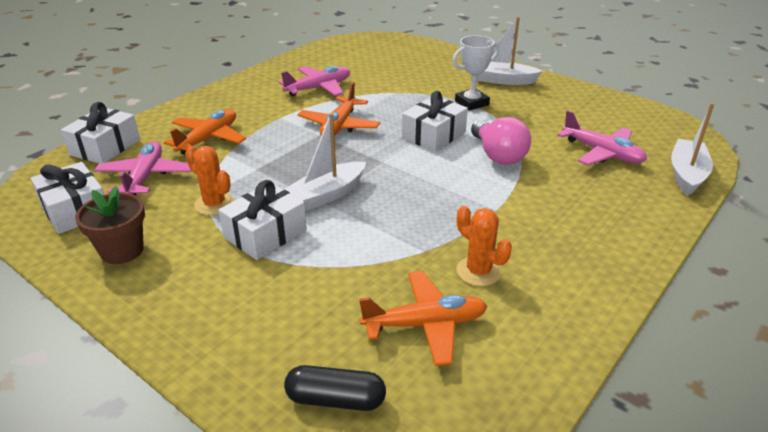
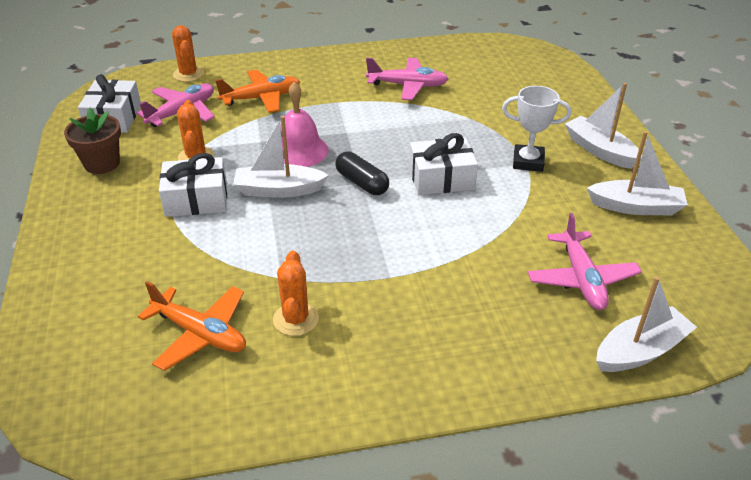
camera: 40 degrees right, 5 degrees up
white gift [61,102,140,163] -> orange cactus [172,25,204,82]
black capsule [284,365,386,411] -> black capsule moved to [335,152,389,195]
orange plane [298,82,380,137] -> none
pink light bulb [471,117,531,165] -> none
none -> pink bell [280,81,329,167]
none -> white boat [587,131,688,215]

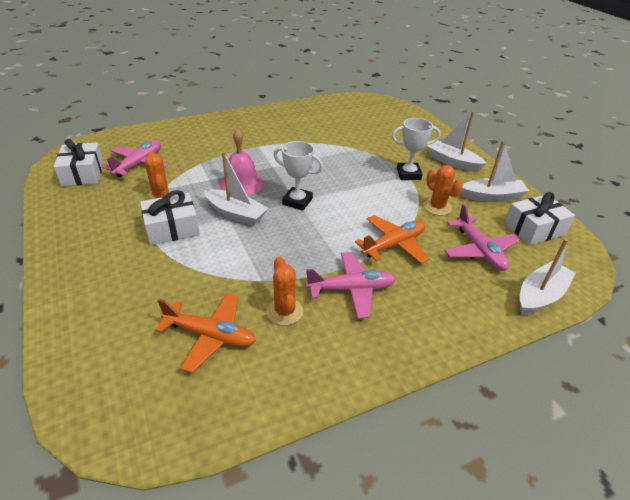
camera: 15 degrees left, 0 degrees up
brown flower pot [64,108,121,174] -> none
orange cactus [172,25,204,82] -> orange cactus moved to [423,165,463,216]
orange plane [215,69,300,113] -> orange plane moved to [355,215,429,264]
white boat [233,116,329,198] -> white boat turned 135 degrees counterclockwise [204,152,268,226]
black capsule [335,152,389,195] -> white trophy [274,141,323,211]
pink plane [366,58,448,100] -> pink plane moved to [305,252,396,319]
white gift [409,133,478,195] -> white gift moved to [504,192,575,245]

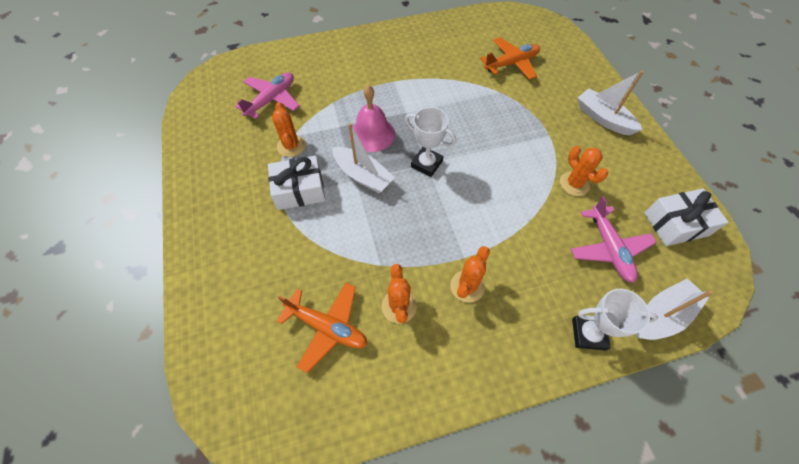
camera: 10 degrees right, 20 degrees up
white gift [54,139,104,186] -> none
pink plane [305,252,396,319] -> orange cactus [450,246,490,303]
orange plane [355,215,429,264] -> orange plane moved to [480,37,540,80]
white trophy [392,118,441,180] -> white trophy moved to [572,289,658,350]
white boat [461,141,529,202] -> none

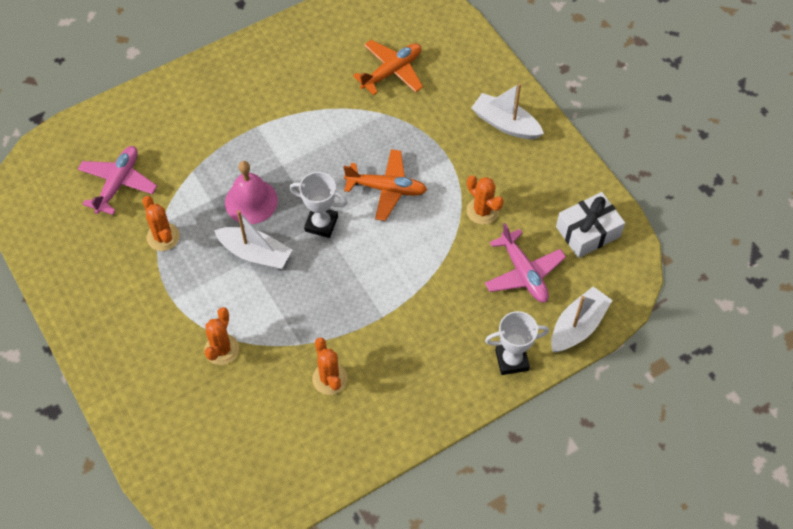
camera: 15 degrees left, 0 degrees up
white gift [268,155,326,210] -> none
orange plane [276,283,367,373] -> orange plane moved to [343,149,427,221]
orange cactus [450,246,490,303] -> orange cactus moved to [204,307,239,365]

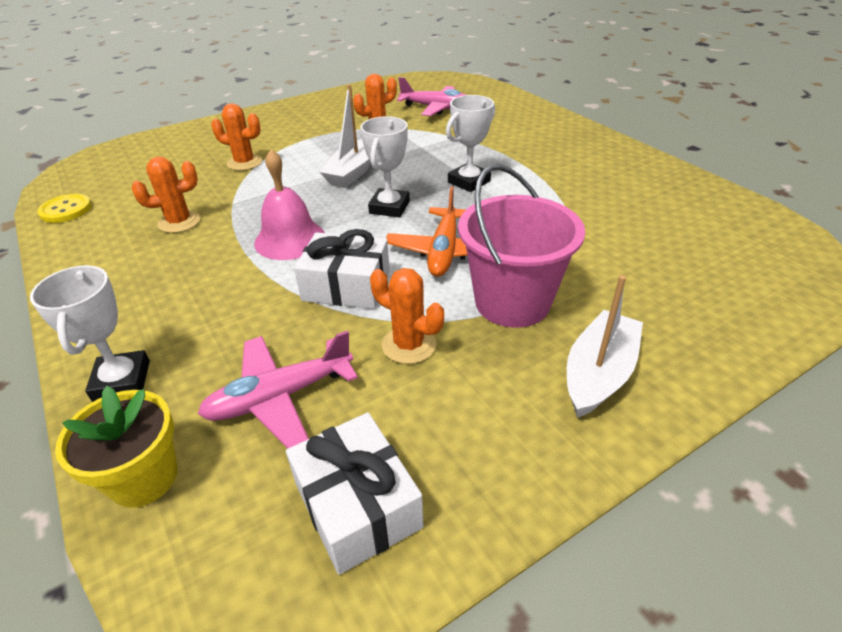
camera: 90 degrees right, 20 degrees down
pink bell [225,161,278,224] -> pink bell moved to [254,149,325,260]
orange plane [353,40,423,95] -> none
orange cactus [466,175,504,225] -> orange cactus turned 75 degrees clockwise [370,268,444,364]
white boat [551,287,613,353] -> yellow flower pot [55,386,177,508]
none -> yellow button [37,194,92,223]
none -> white gift [294,229,390,309]
none -> white trophy [446,95,495,192]
none -> pink bucket [458,164,585,328]

